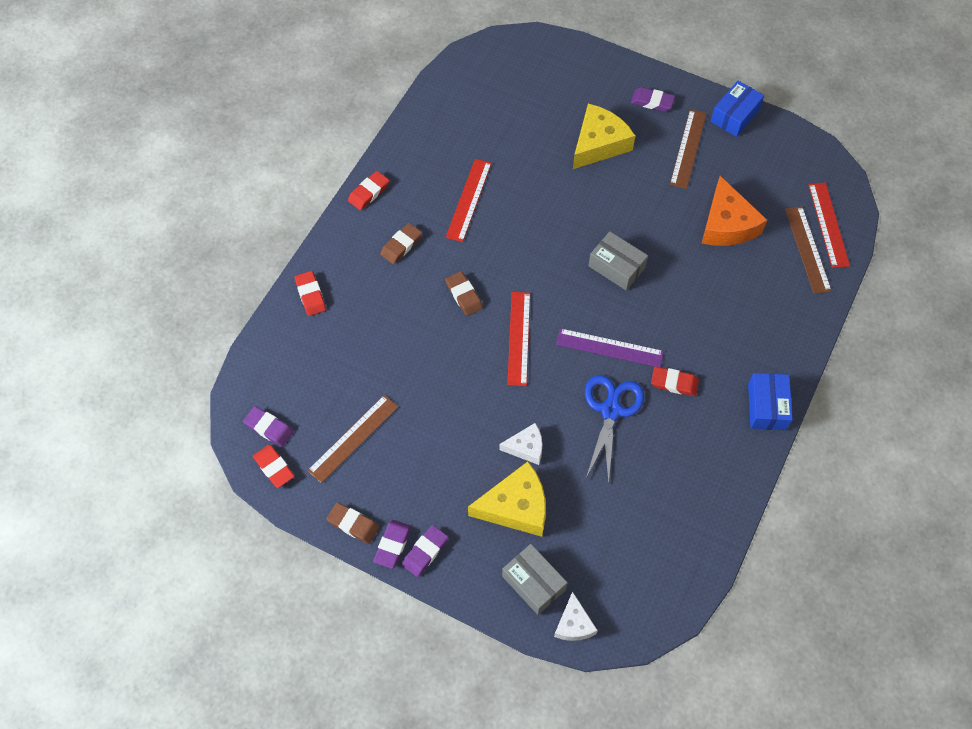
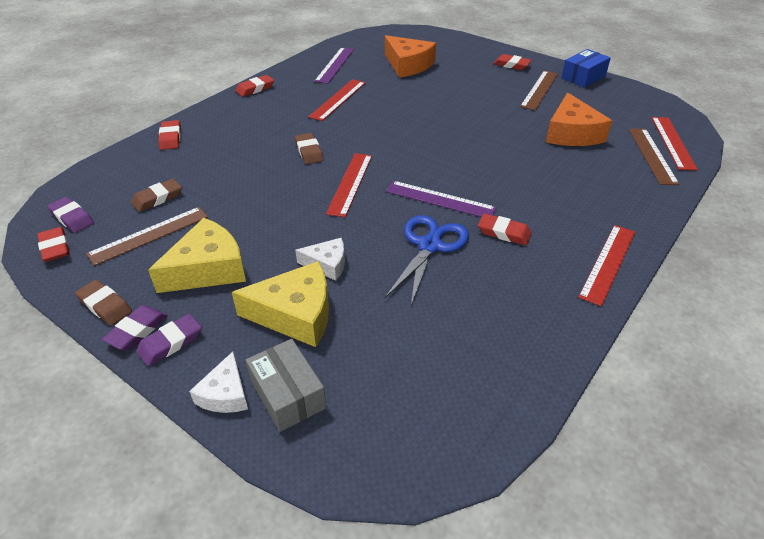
camera: 10 degrees right, 20 degrees down
brown eraser [380,223,422,264] -> brown eraser moved to [131,179,182,212]
white cheese [554,591,598,641] -> white cheese moved to [189,352,248,413]
yellow cheese [573,104,635,169] -> yellow cheese moved to [148,218,246,293]
grey box [589,232,648,291] -> none
purple eraser [631,87,675,111] -> red eraser [493,54,532,70]
blue box [748,373,793,430] -> red ruler [578,225,635,306]
none -> purple ruler [314,47,354,84]
none -> orange cheese [385,35,436,77]

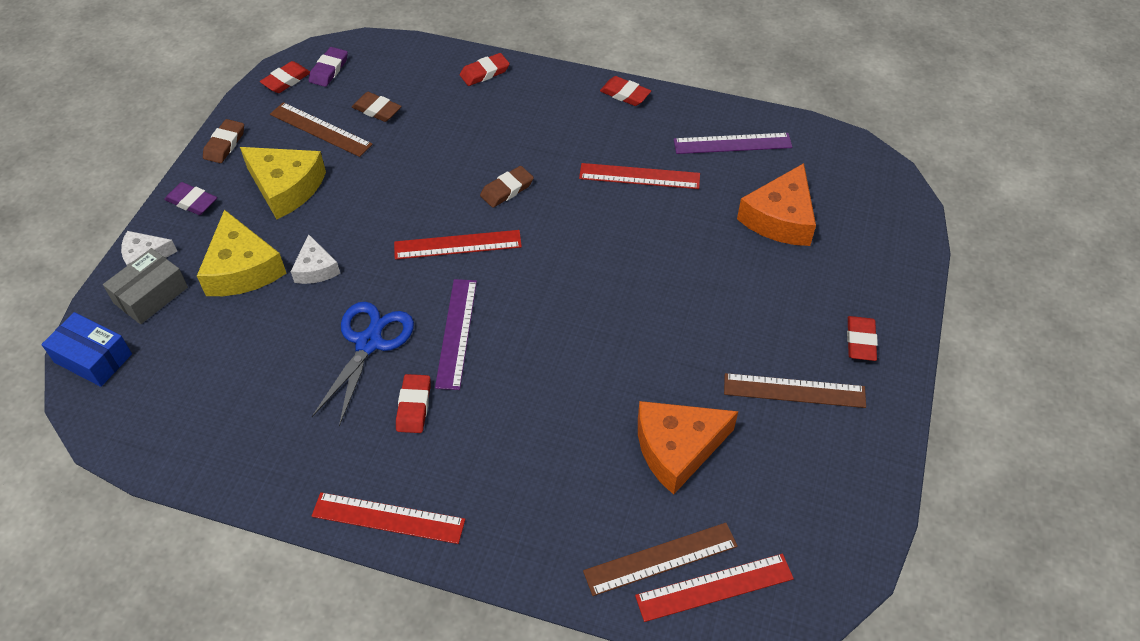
camera: 70 degrees right, 10 degrees up
purple eraser [102,305,168,350] -> none
blue scissors [385,215,469,306] -> blue scissors turned 75 degrees counterclockwise [312,302,414,426]
blue box [561,49,611,87] -> blue box moved to [41,312,132,387]

